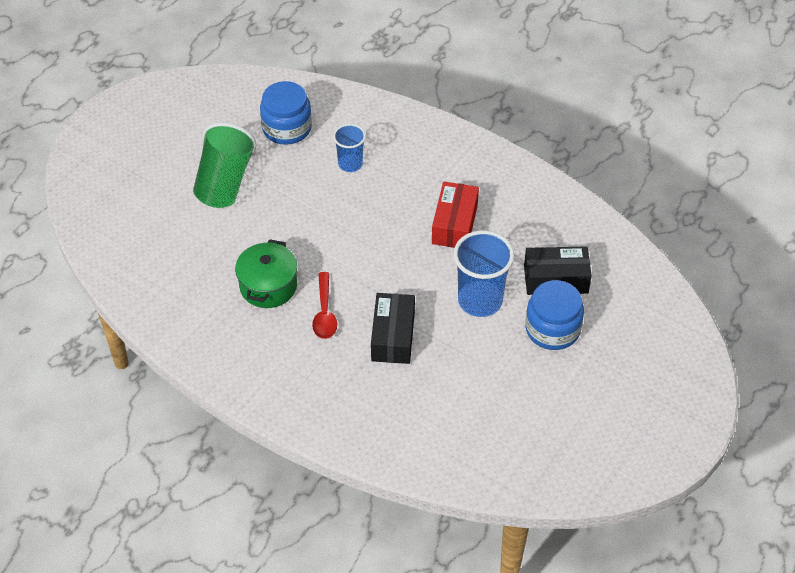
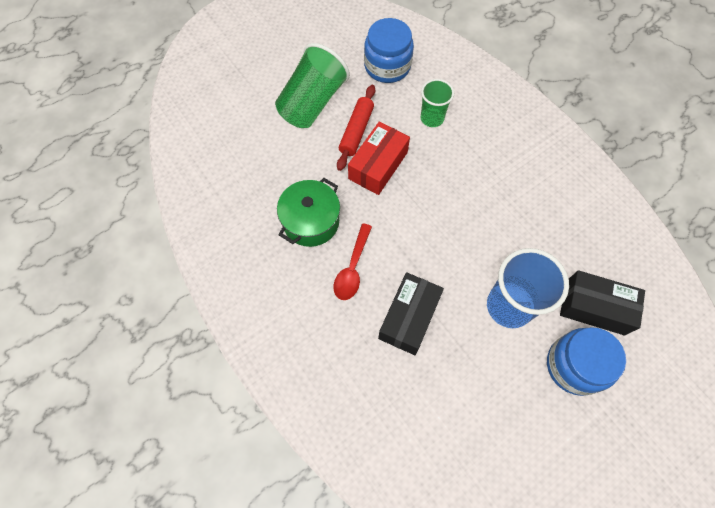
camera: 20 degrees right, 15 degrees up
blue cup [333,124,366,172] -> green cup [421,79,454,127]
red box [432,182,479,248] -> red box moved to [348,122,410,195]
none -> red rolling pin [337,85,375,171]

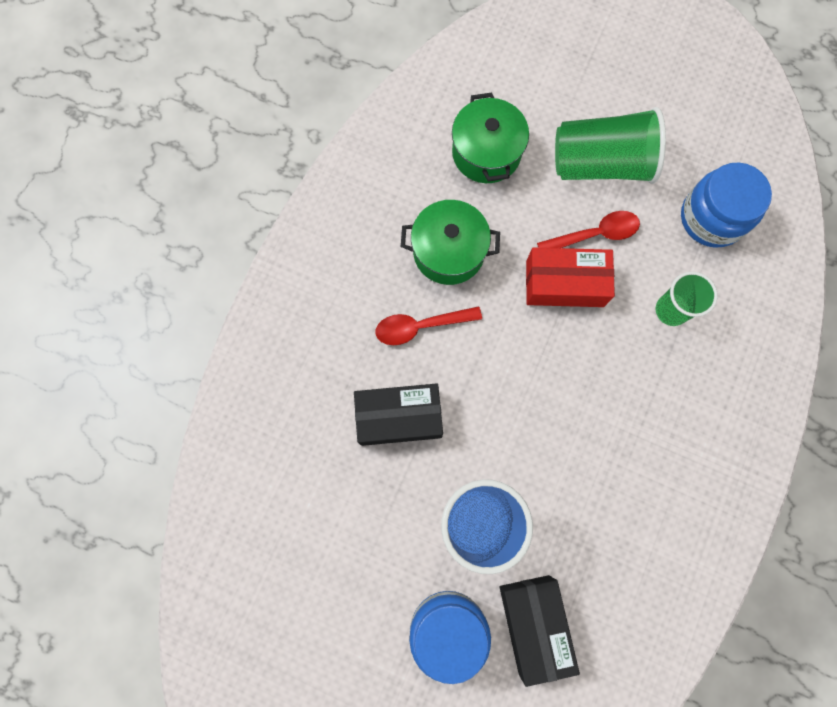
camera: 60 degrees right, 10 degrees up
red rolling pin [337,85,375,171] -> red spoon [537,211,640,248]
none -> green pot [452,92,529,183]

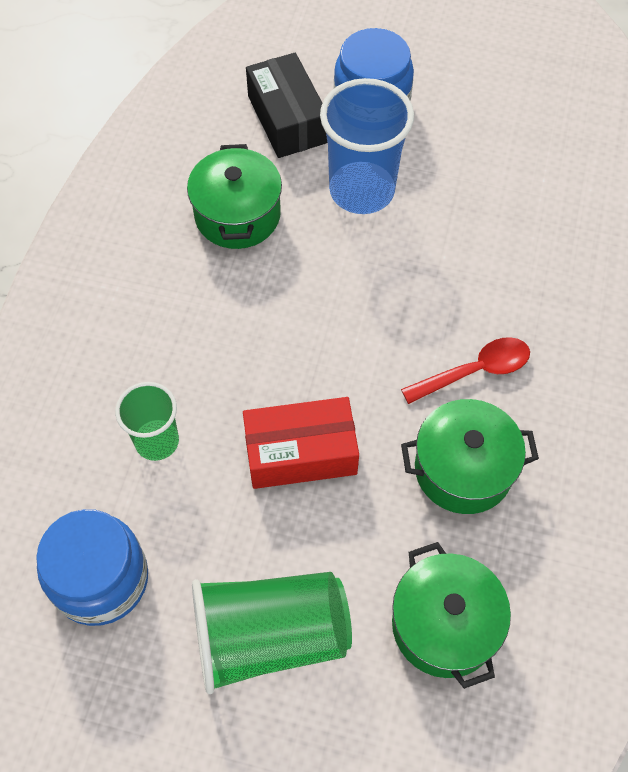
camera: 170 degrees right, 15 degrees down
black box [354,383,443,446] -> none
red spoon [537,211,640,248] -> none
none -> green pot [187,144,282,249]

